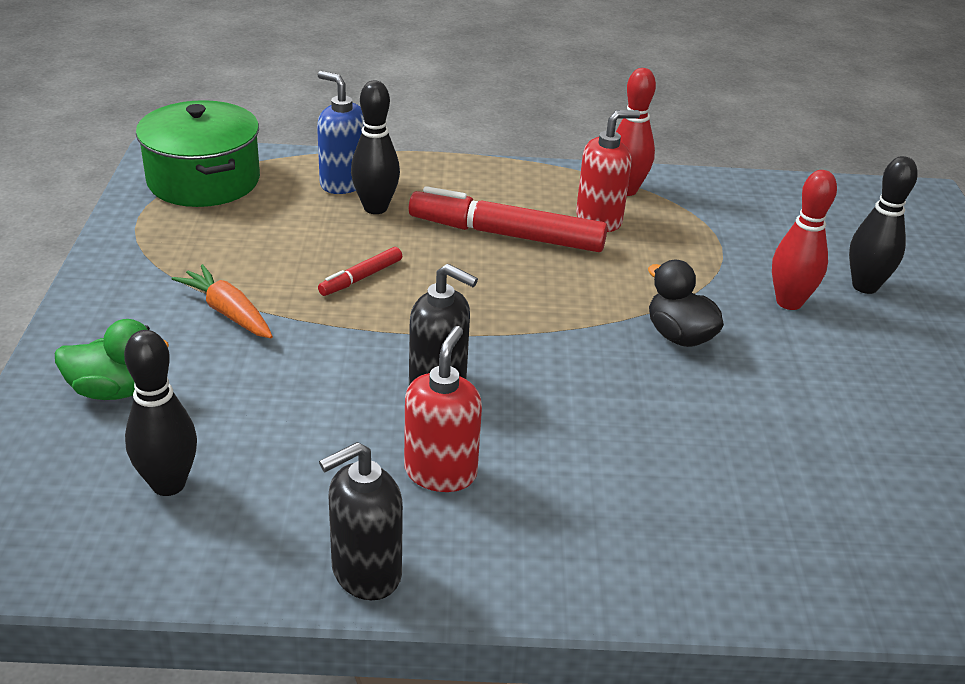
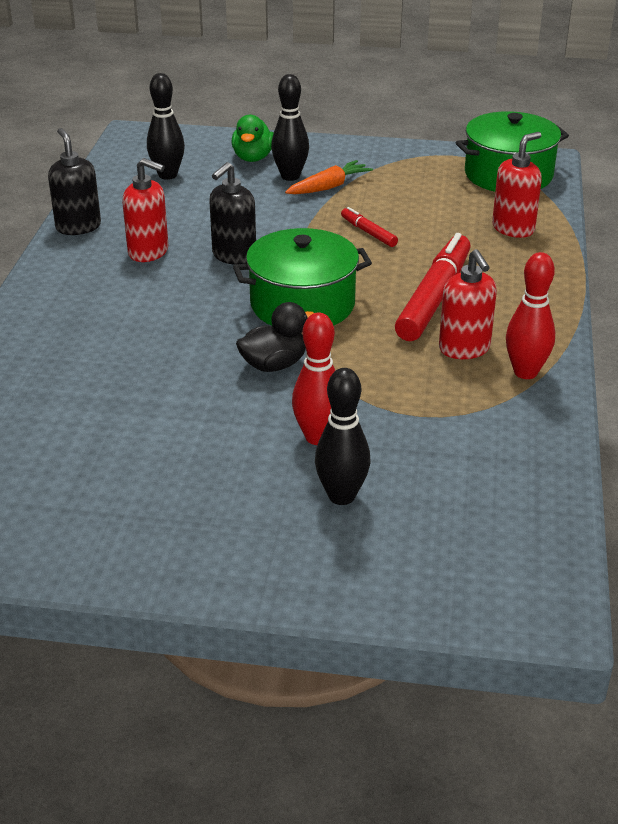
camera: 100 degrees right, 0 degrees up
blue soap dispenser [317,71,364,194] -> red soap dispenser [492,132,542,238]
black bowling pin [351,80,400,214] -> black bowling pin moved to [271,74,309,181]
none -> green pot [233,228,372,326]

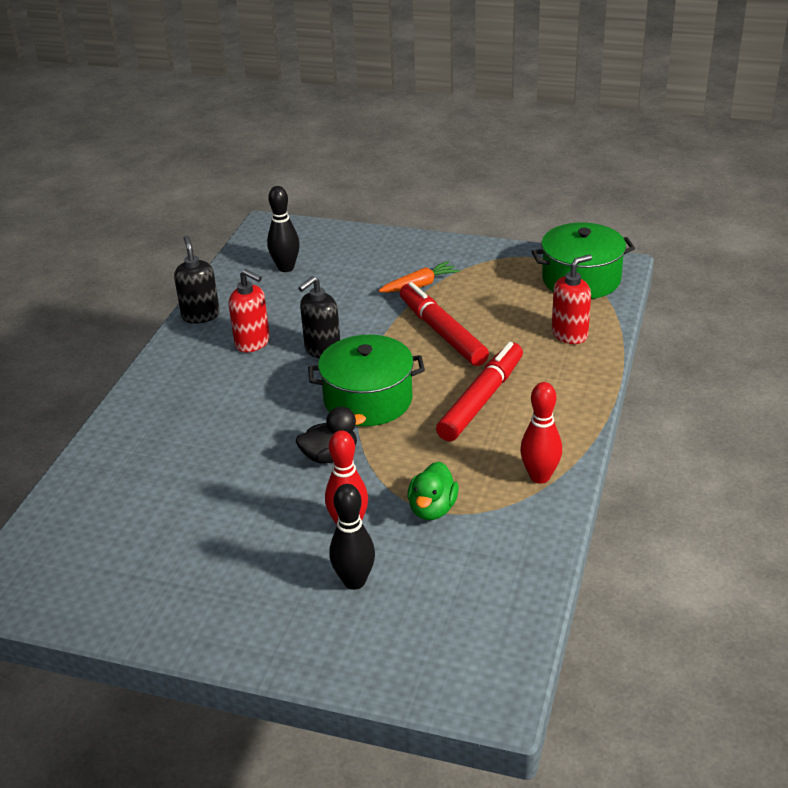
camera: 10 degrees right, 0 degrees up
green duck [231,115,274,162] -> green duck moved to [408,461,459,520]
black bowling pin [271,74,309,181] -> none
red marker [341,207,398,247] -> red marker [400,282,489,366], size x2.12
red soap dispenser [439,249,497,359] -> none

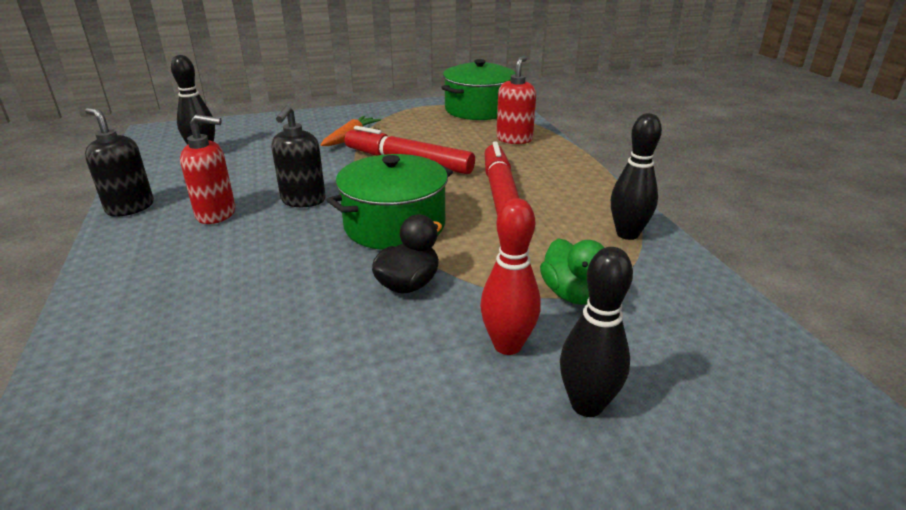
camera: 35 degrees left, 5 degrees down
red bowling pin [520,382,562,484] -> black bowling pin [611,113,662,240]

